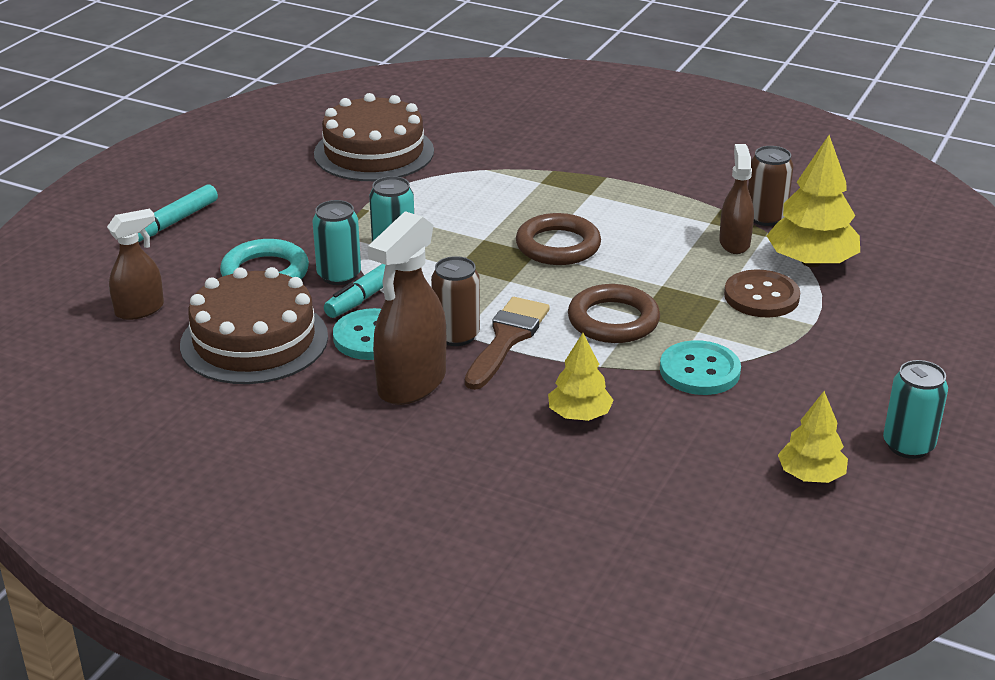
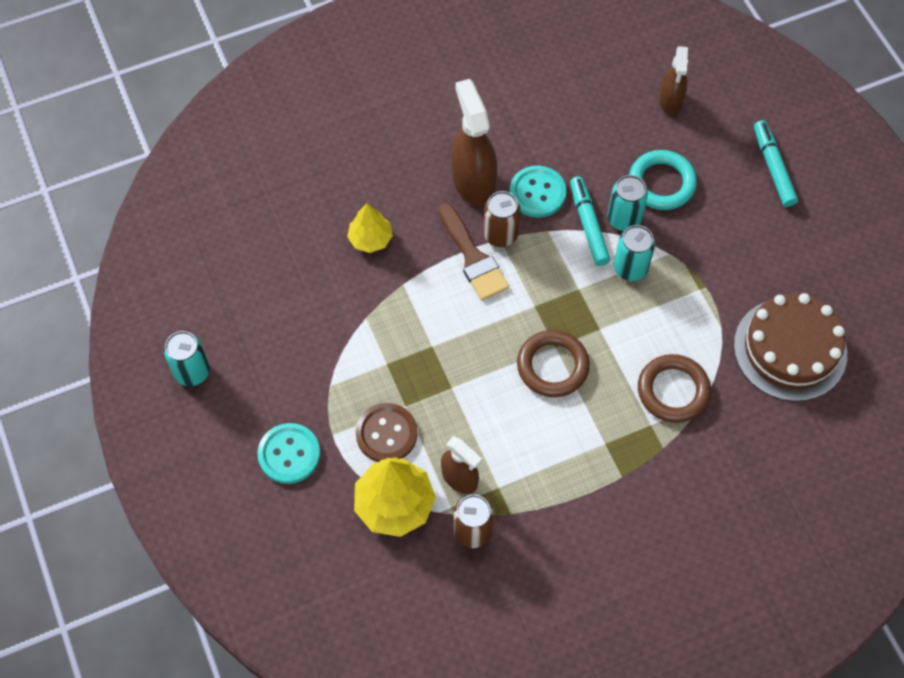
camera: 130 degrees right, 30 degrees up
brown cake [180,267,328,384] -> none
brown ring [568,284,660,343] -> brown ring moved to [638,354,711,423]
turquoise button [660,340,741,395] -> turquoise button moved to [257,423,320,484]
yellow tree [778,391,848,483] -> none

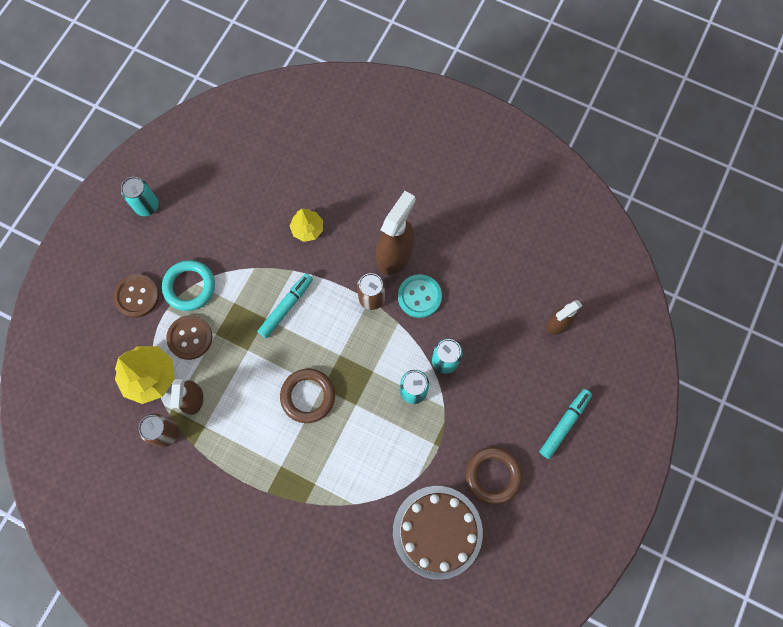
camera: 50 degrees right, 10 degrees up
turquoise button [257,423,320,484] -> brown button [113,274,159,318]
brown brush [439,203,509,301] -> none
turquoise marker [570,176,610,266] -> turquoise marker moved to [257,273,313,338]
turquoise ring [629,150,697,210] -> turquoise ring moved to [162,260,215,311]
brown ring [638,354,711,423] -> brown ring moved to [465,447,522,505]

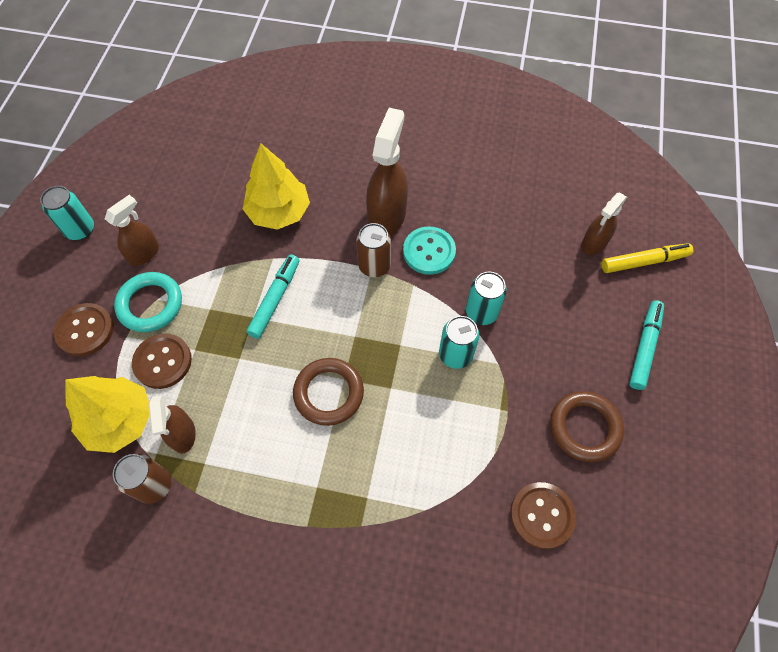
camera: 15 degrees left, 10 degrees down
yellow tree [290,209,323,242] -> yellow tree [243,143,310,230], size x1.64
brown cake [393,486,483,580] -> brown button [510,482,576,549]
none -> brown spray bottle [105,195,159,266]
none -> yellow marker [602,243,693,273]

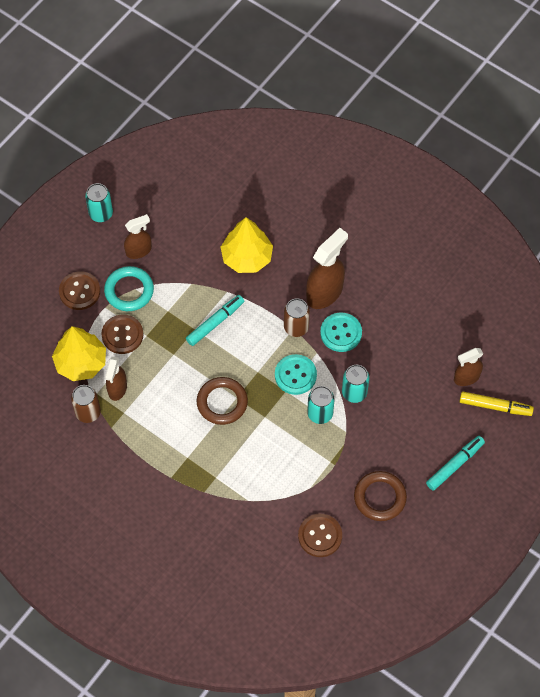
camera: 25 degrees right, 0 degrees up
none -> turquoise button [275,354,317,395]

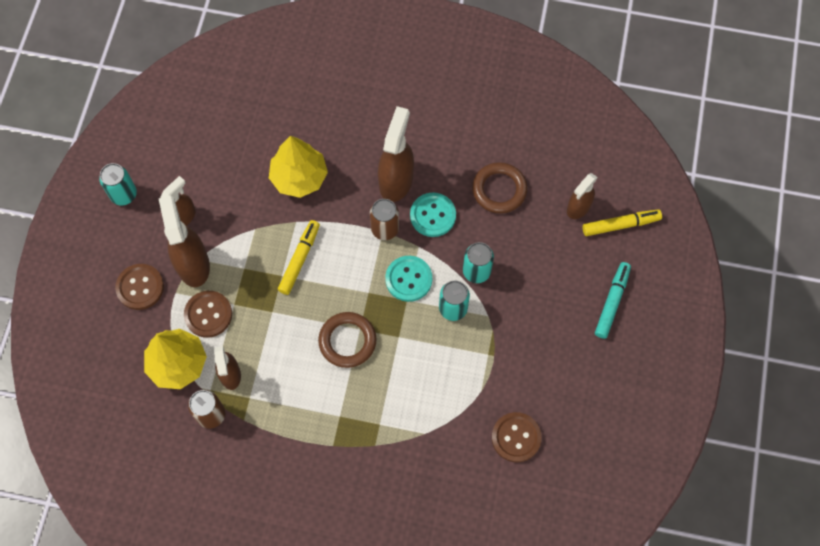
camera: 25 degrees left, 5 degrees up
turquoise ring [104,266,154,311] -> brown spray bottle [158,195,210,287]
turquoise marker [186,295,244,346] -> yellow marker [278,220,320,295]
brown ring [354,471,407,521] -> brown ring moved to [472,162,527,214]

